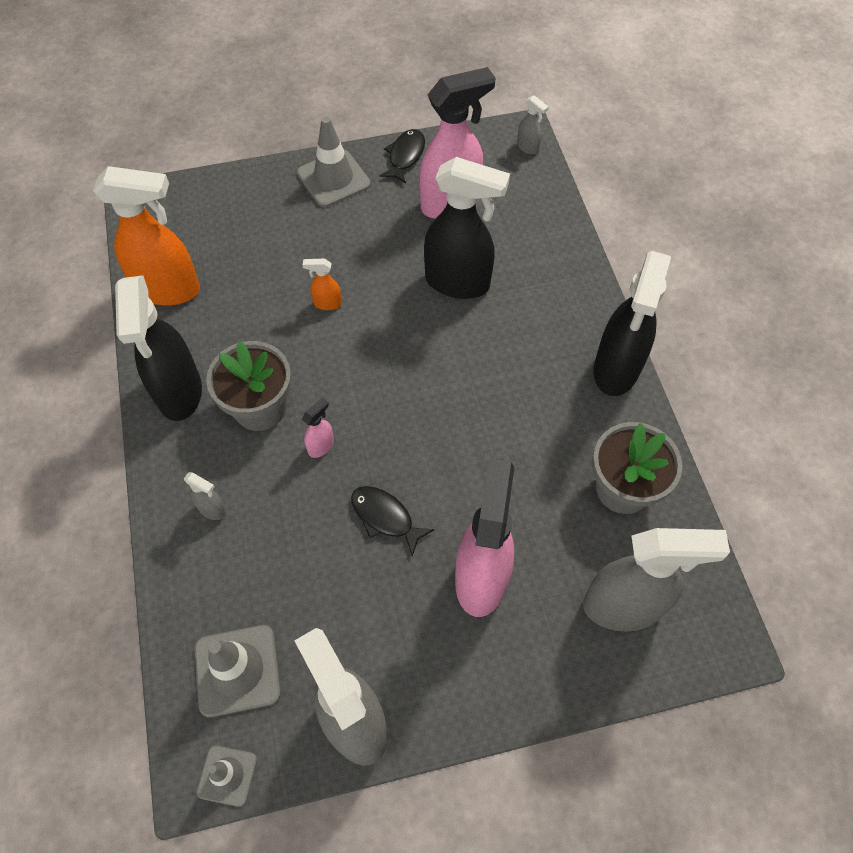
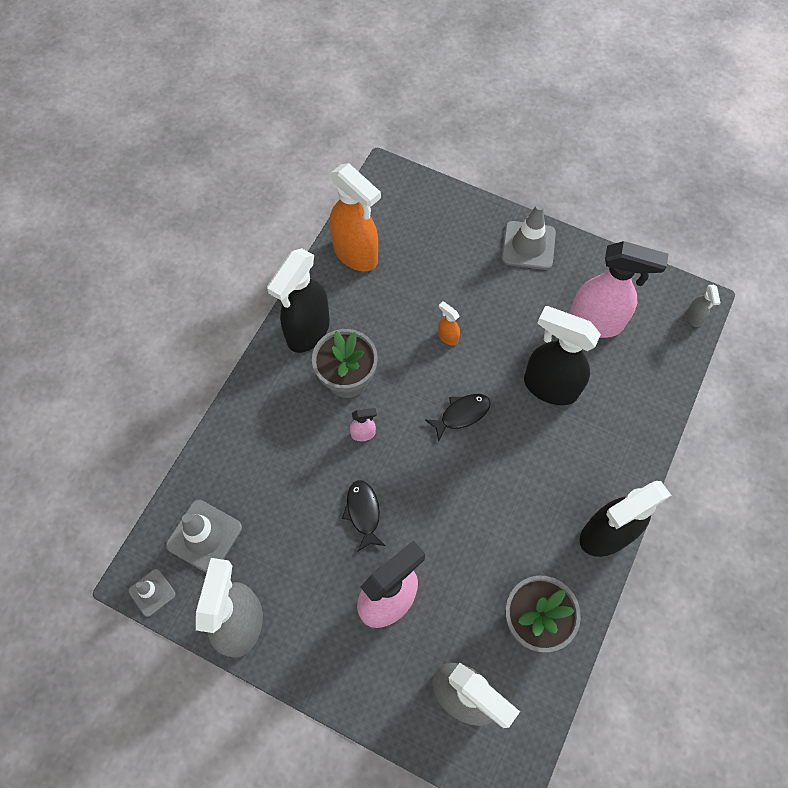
camera: 40 degrees right, 5 degrees up
grey spray bottle [184,472,227,520] -> none
black fish [379,129,425,184] -> black fish moved to [425,394,491,441]
black spray bottle [424,157,510,299] -> black spray bottle turned 150 degrees clockwise [524,306,601,405]

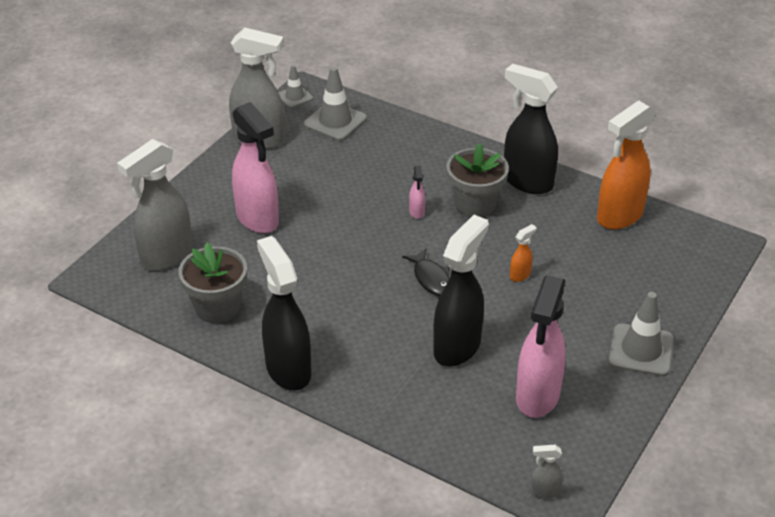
camera: 95 degrees right, 25 degrees down
black fish [342,480,385,551] -> none

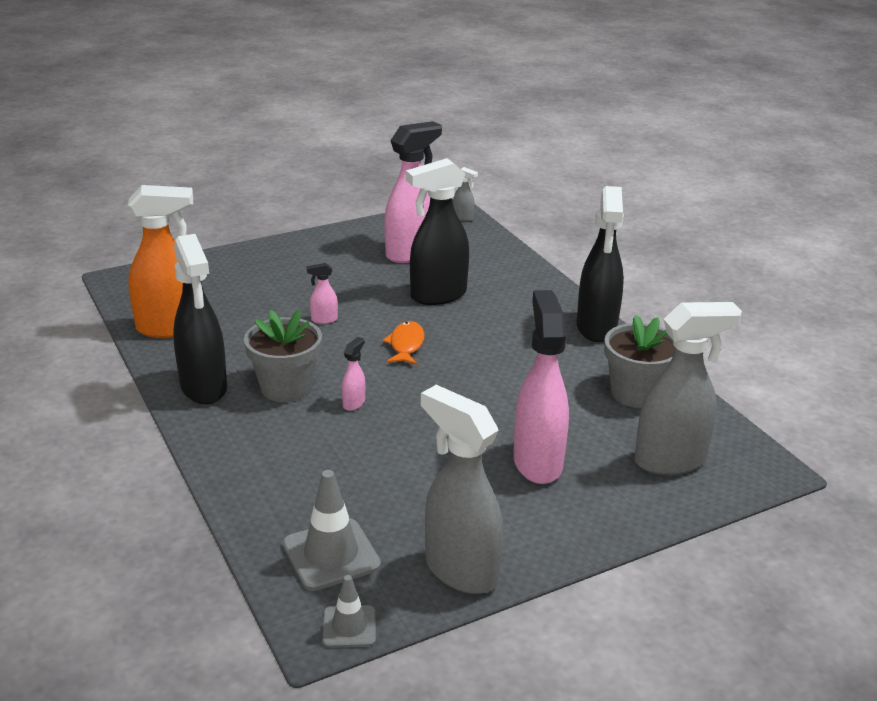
camera: 150 degrees left, 10 degrees down
black fish [402,249,450,296] -> orange fish [383,321,424,365]
orange spray bottle [510,224,536,282] -> pink spray bottle [307,263,338,324]
grey traffic cone [609,292,674,376] -> none

